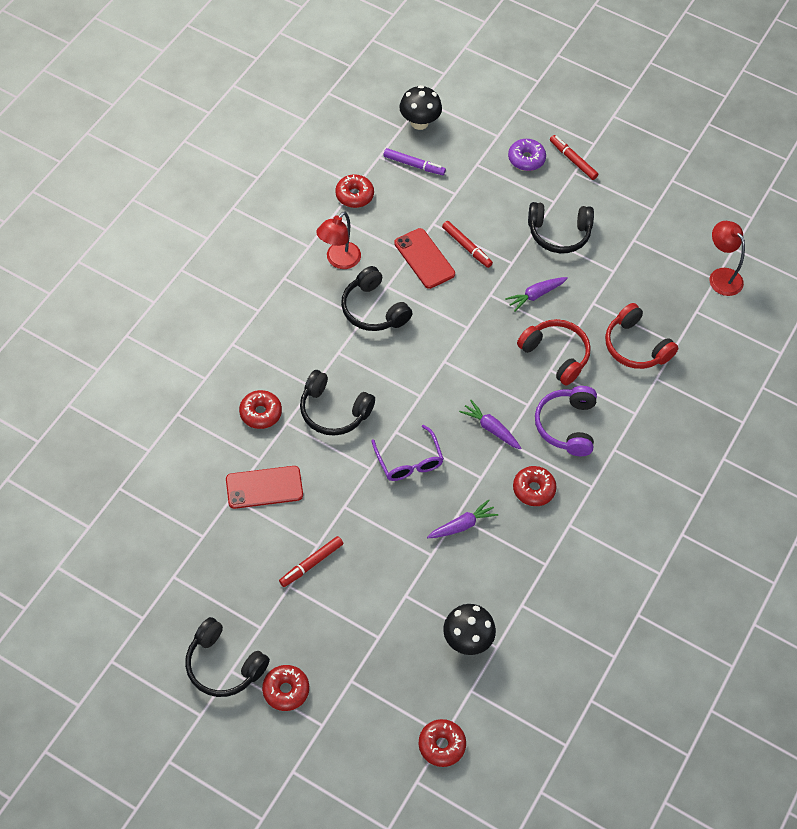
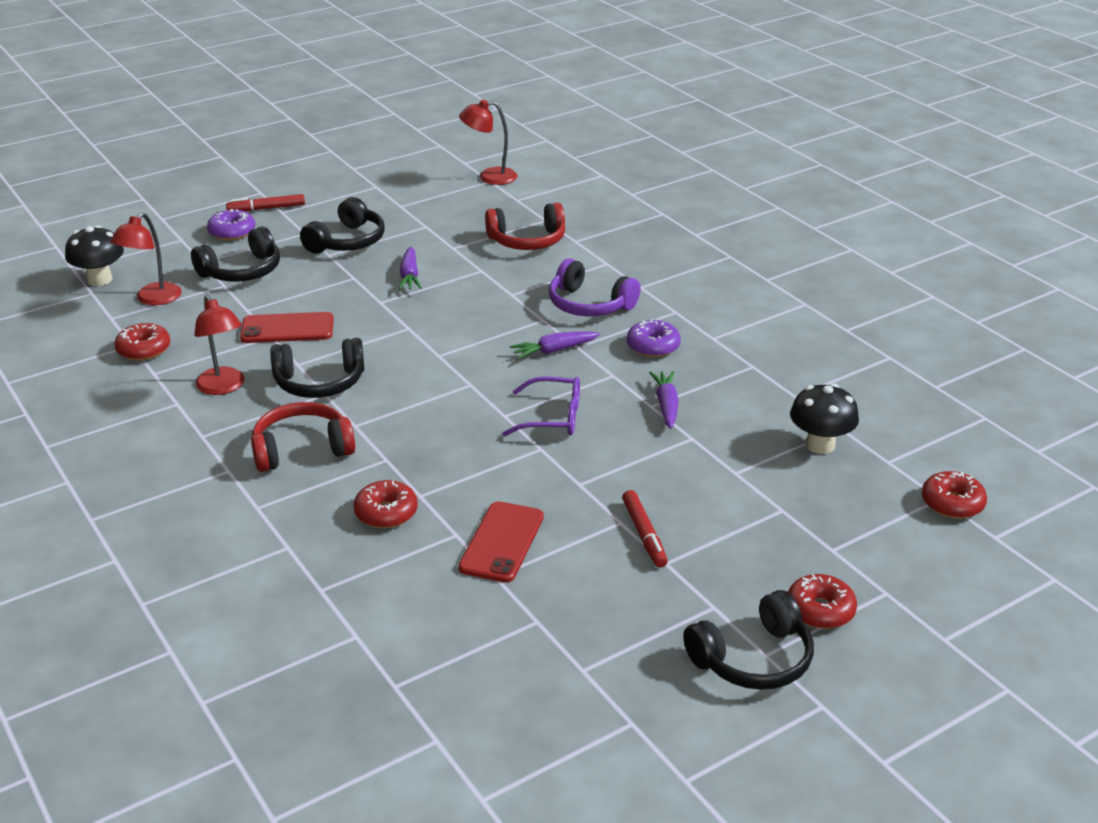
camera: 60 degrees left, 25 degrees down
black headphones [300,370,375,436] -> black headphones moved to [191,227,280,282]
purple marker [384,148,446,175] -> red lamp [110,212,182,305]
red marker [442,221,493,268] -> none
red donut [513,466,557,506] -> purple donut [627,319,681,357]
red headphones [517,319,591,386] -> red headphones moved to [251,402,355,472]

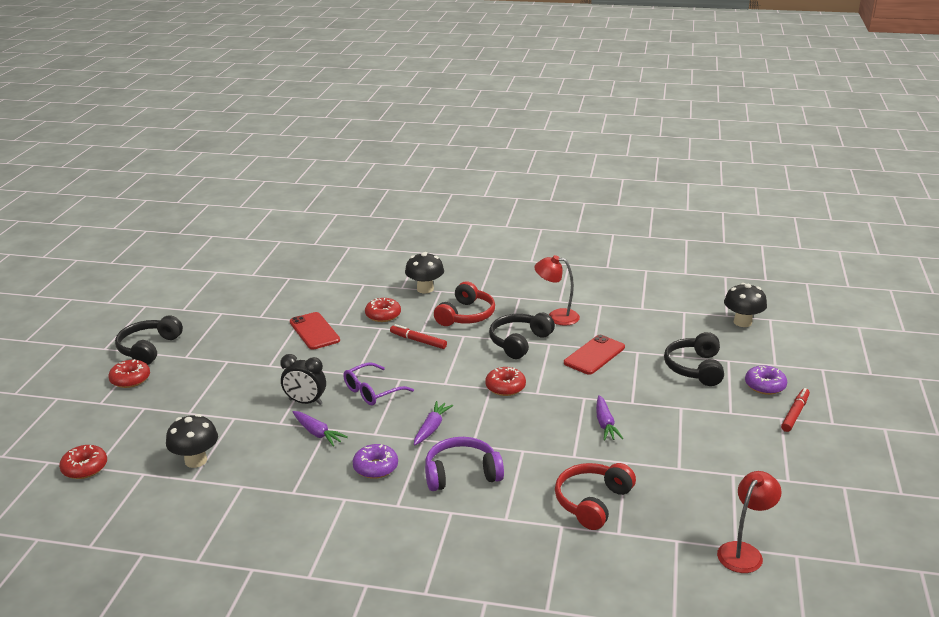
camera: 135 degrees right, 5 degrees down
red lamp [110,212,182,305] -> none
red donut [114,323,170,361] -> red donut moved to [485,367,526,396]
black headphones [300,197,385,254] -> none
purple carrot [399,247,422,290] -> purple carrot turned 135 degrees counterclockwise [596,395,624,441]
red marker [622,490,668,568] -> red marker moved to [390,324,447,349]
none -> black clock [280,354,326,405]
none -> black mushroom [405,252,444,293]

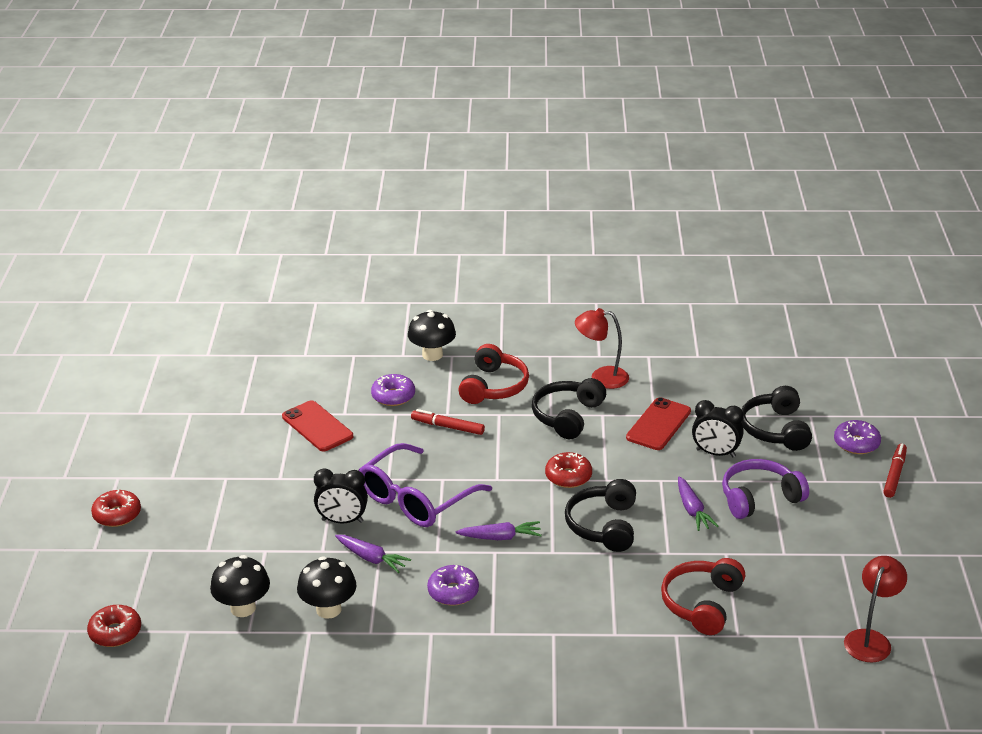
camera: 10 degrees left, 5 degrees up
black headphones [115,315,183,365] -> black headphones moved to [565,479,636,552]
purple glasses [343,362,414,405] -> purple glasses [358,443,492,527], size x1.57
red donut [365,298,401,322] -> purple donut [371,374,415,406]
purple carrot [414,401,453,445] -> purple carrot turned 75 degrees clockwise [456,521,542,540]
purple headphones [425,437,504,491] -> purple headphones moved to [722,459,809,519]
black mushroom [724,283,767,327] -> black mushroom moved to [297,556,357,619]
none -> black clock [692,400,744,457]

